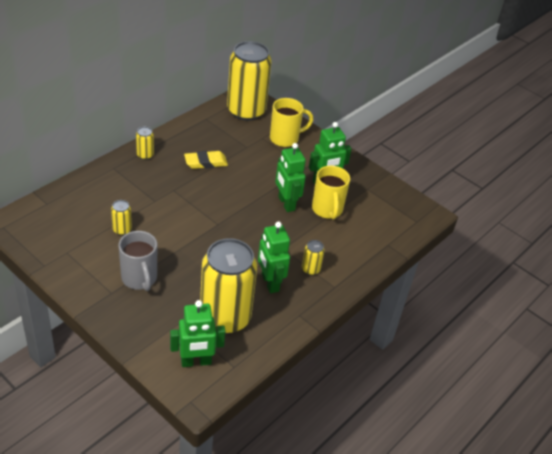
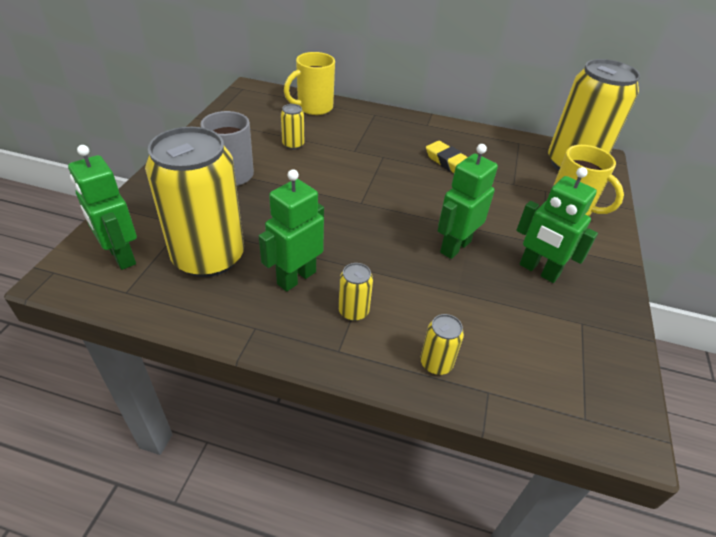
camera: 65 degrees right, 0 degrees up
yellow can [136,127,154,160] -> yellow can moved to [420,314,464,375]
yellow mug [312,166,350,219] -> yellow mug moved to [284,52,335,115]

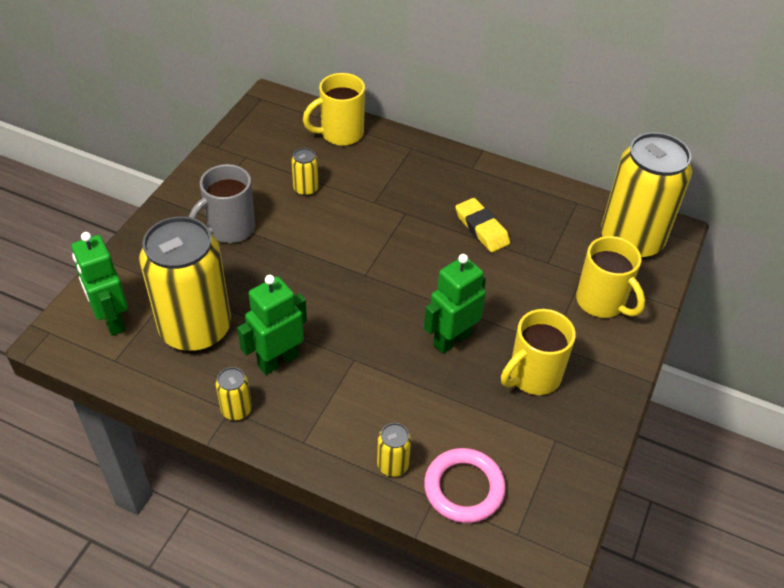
camera: 10 degrees right, 5 degrees up
yellow can [338,263,373,321] -> yellow can moved to [216,367,252,420]
green robot [516,167,598,283] -> yellow mug [501,309,576,395]
none -> pink ring [424,448,506,523]

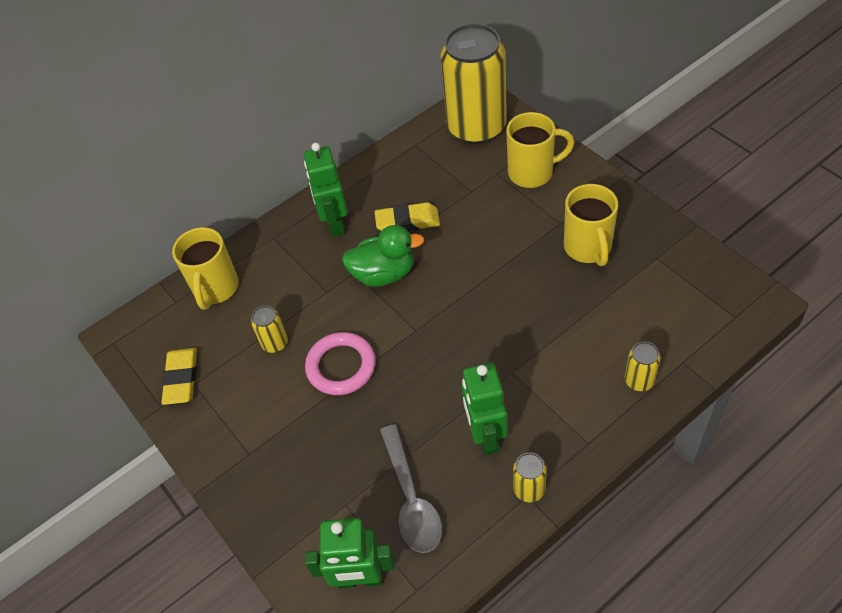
camera: 55 degrees left, 5 degrees up
yellow can [139,216,231,352] -> grey spoon [380,424,442,553]
grey mug [189,164,255,243] -> none
green robot [424,254,486,354] -> green robot moved to [304,143,348,237]
pink ring [424,448,506,523] -> pink ring moved to [305,332,376,395]
none -> yellow eraser [161,348,197,405]
none -> green duck [342,225,424,287]

